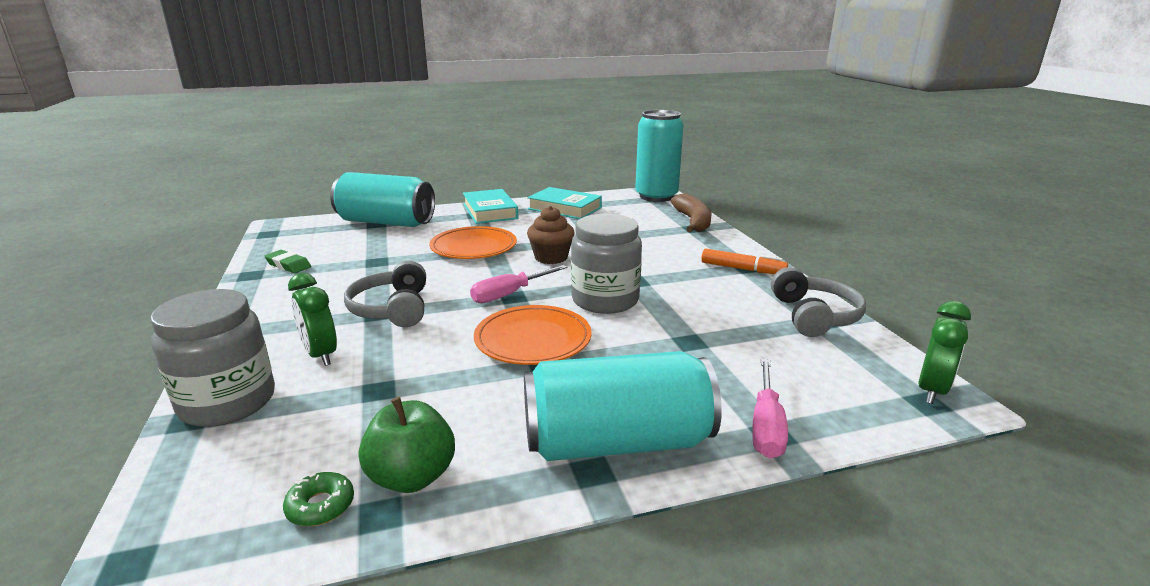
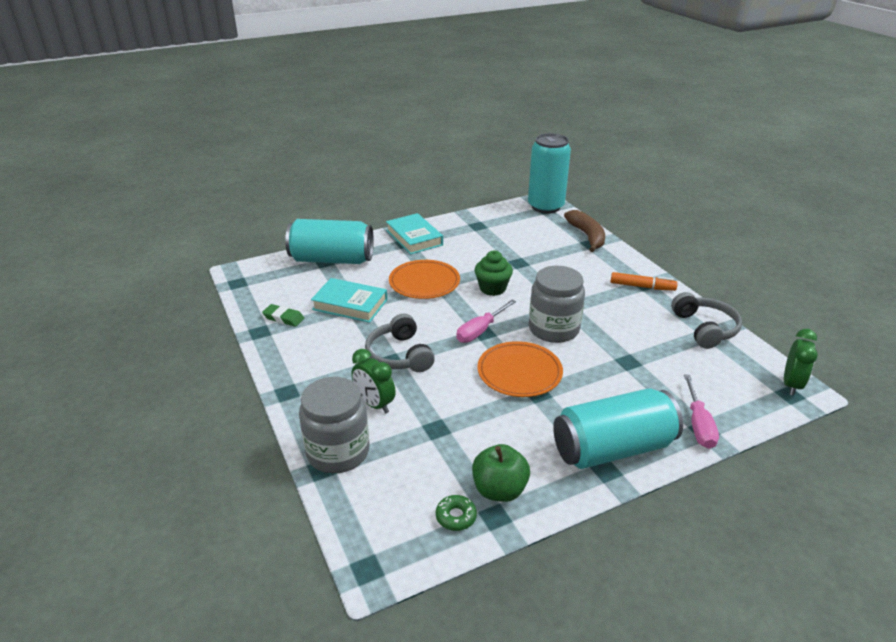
camera: 10 degrees left, 10 degrees up
turquoise book [527,187,602,219] -> turquoise book moved to [311,278,388,323]
brown cupcake [527,206,575,264] -> green cupcake [474,251,513,296]

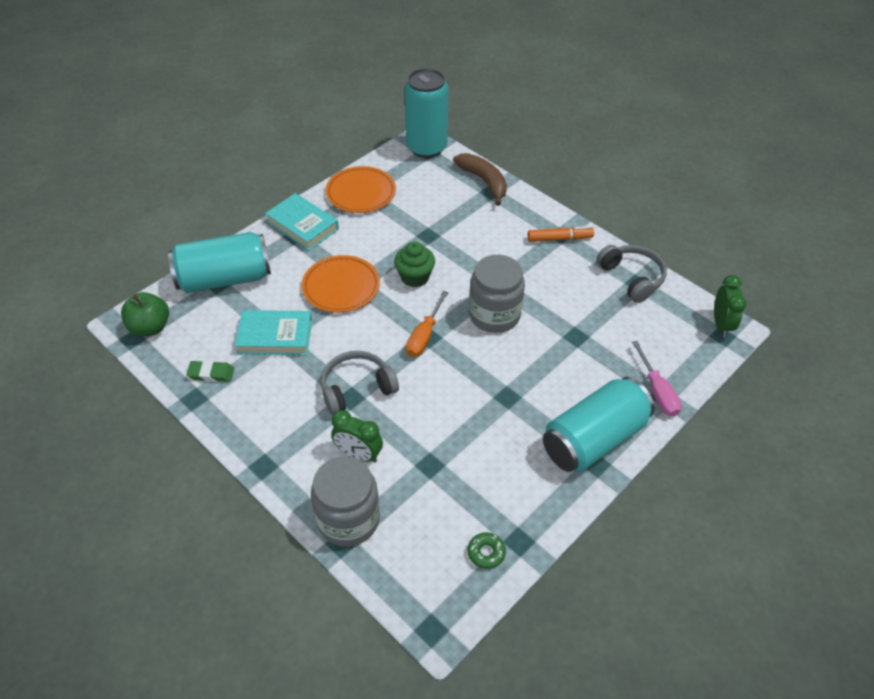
camera: 20 degrees left, 15 degrees up
grey headphones [365,314,435,372] -> grey headphones turned 105 degrees clockwise [321,351,399,415]
pink screwdriver [456,300,516,343] -> orange screwdriver [406,291,448,357]
green apple [472,444,530,502] -> green apple moved to [121,292,169,337]
orange plate [477,341,563,397] -> orange plate moved to [326,166,396,213]

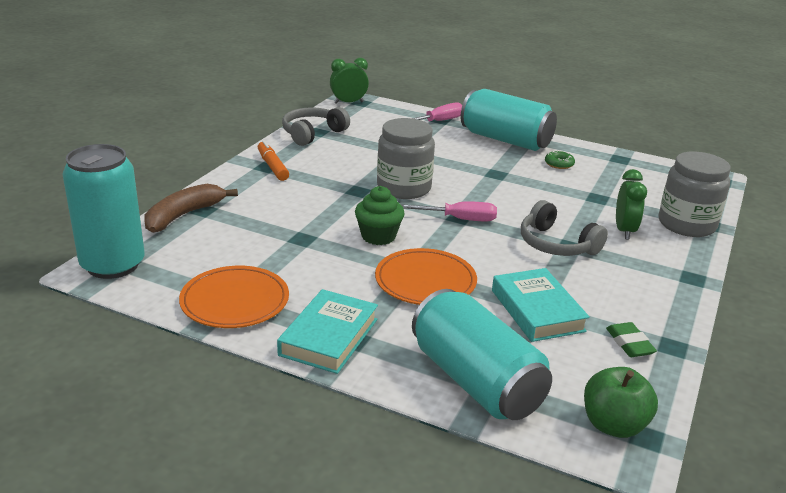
camera: 110 degrees left, 20 degrees down
orange screwdriver [406,291,448,357] -> pink screwdriver [401,201,497,222]
green donut [468,532,506,569] -> green donut moved to [545,150,575,169]

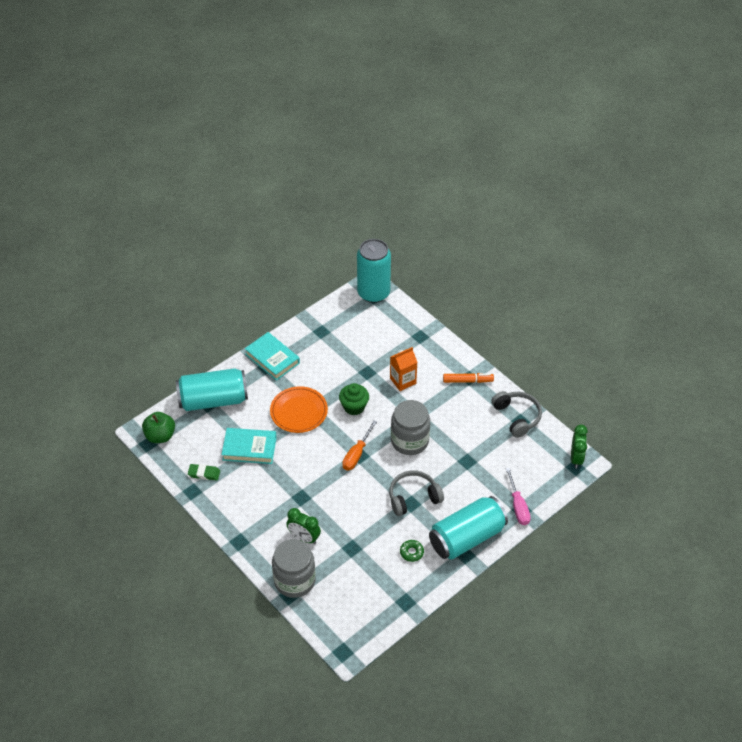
camera: 115 degrees right, 20 degrees up
brown banana [144,184,238,233] -> none
orange plate [179,266,289,328] -> none
pink screwdriver [401,201,497,222] -> orange screwdriver [342,420,377,470]
grey headphones [521,200,608,256] -> grey headphones moved to [389,470,444,516]
none -> orange carton [390,347,417,391]

